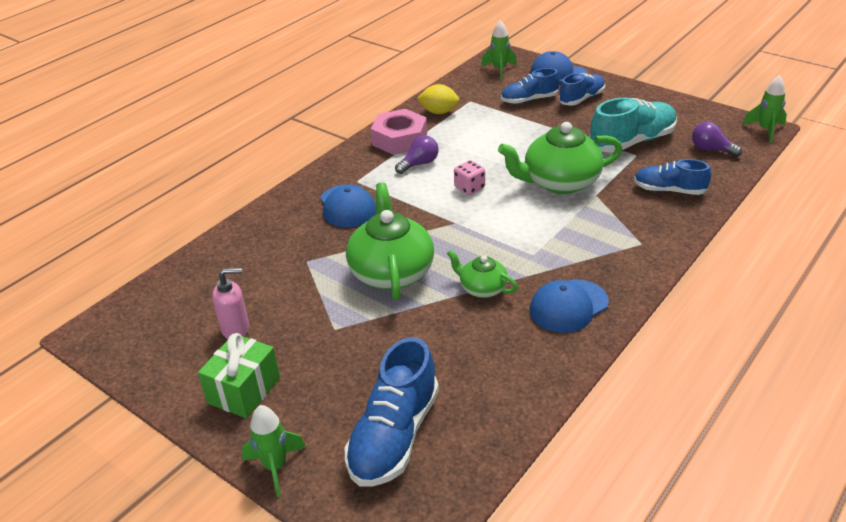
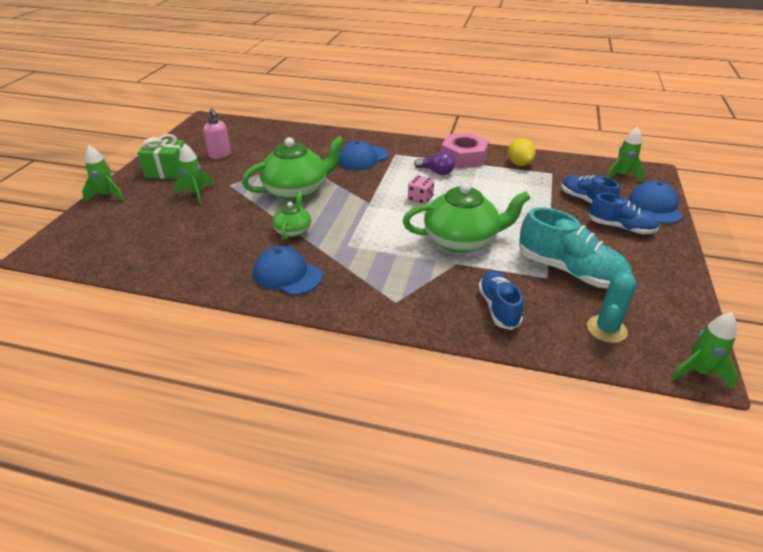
camera: 65 degrees right, 0 degrees up
blue shoe [345,337,439,487] -> none
green teapot [498,122,623,194] -> green teapot turned 120 degrees clockwise [403,183,530,253]
purple light bulb [692,122,742,157] -> turquoise cactus [587,269,637,343]
none -> green rocket [174,143,214,205]

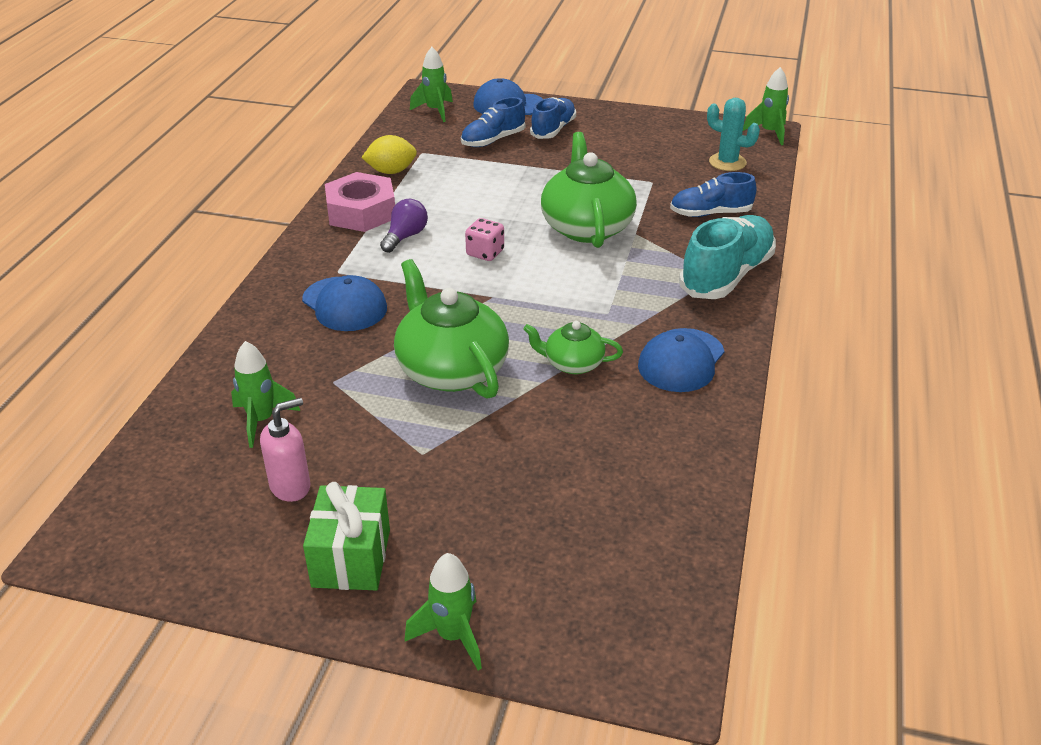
camera: 90 degrees left, 0 degrees up
green rocket [174,143,214,205] -> green rocket moved to [231,341,300,448]
turquoise shoe [519,207,631,288] -> turquoise shoe moved to [679,215,776,299]

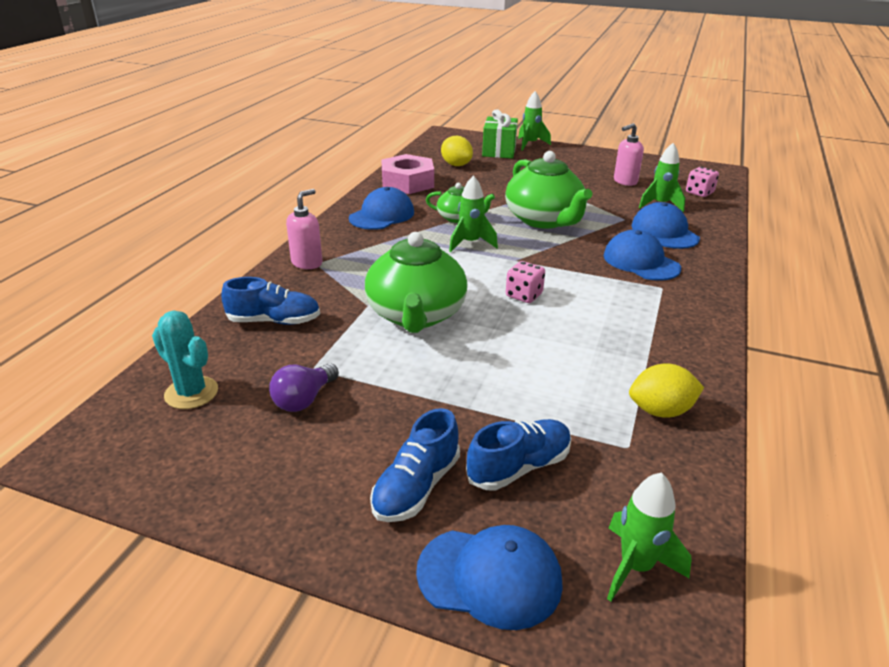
camera: 175 degrees left, 5 degrees down
green gift [303,482,390,590] -> green gift moved to [482,109,518,159]
pink nut [325,172,395,232] -> pink nut moved to [381,154,434,194]
purple light bulb [380,199,428,253] -> purple light bulb moved to [269,363,339,412]
turquoise shoe [679,215,776,299] -> pink soap dispenser [286,189,322,269]
green rocket [743,67,789,145] -> green rocket moved to [449,175,498,252]
none -> yellow lemon [441,136,473,166]
none -> blue cap [632,202,700,249]
none -> pink dice [686,167,719,197]

